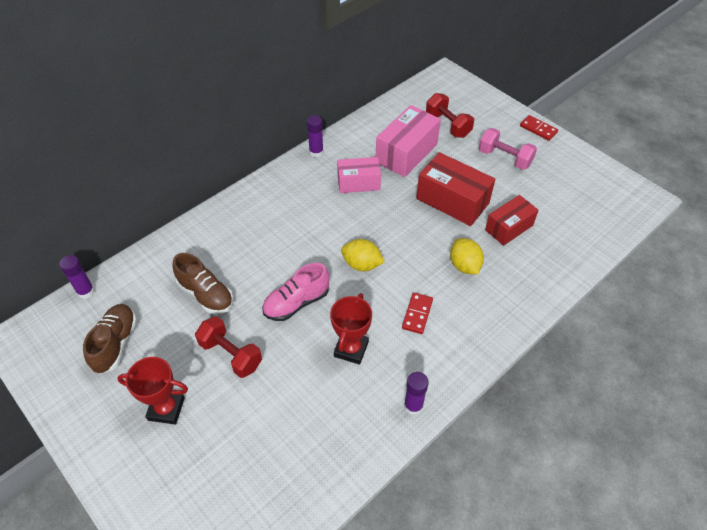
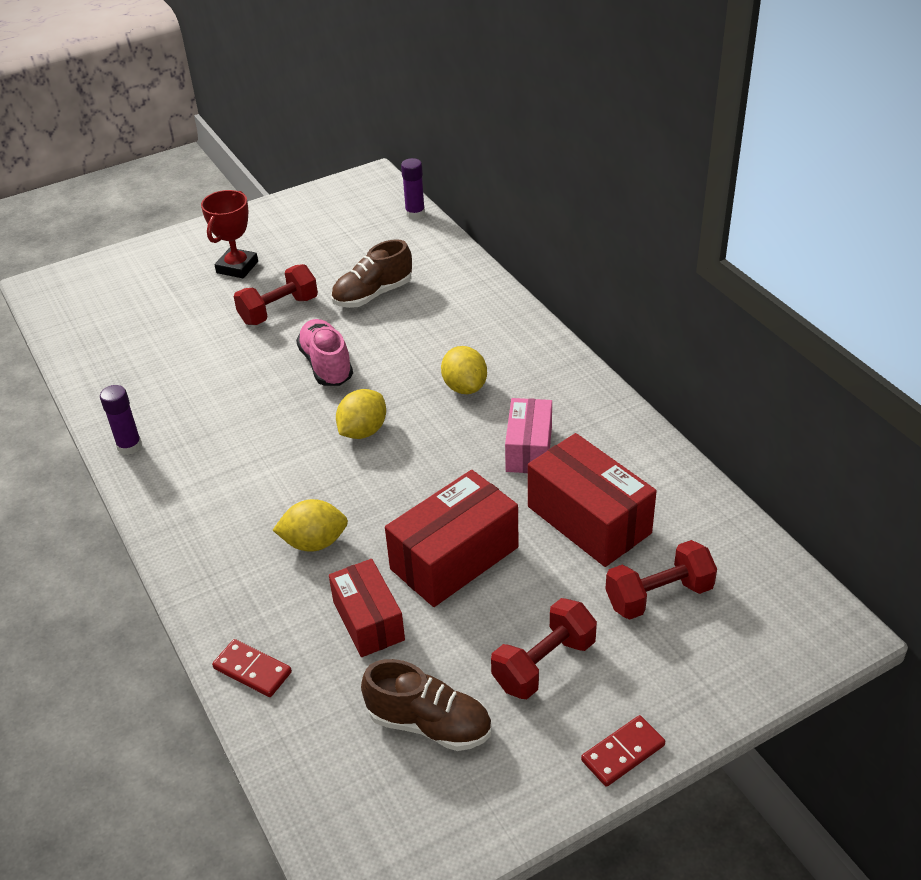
camera: 105 degrees right, 10 degrees down
brown shoe [83,304,137,374] -> brown shoe moved to [361,659,491,751]
purple glue stick [307,115,324,157] -> none
red trophy [330,293,372,365] -> none
pink box [376,105,441,177] -> red box [528,433,657,567]
red domino [402,293,433,334] -> red domino moved to [212,639,292,697]
pink dumbbell [479,128,537,170] -> red dumbbell [491,598,597,699]
none -> yellow lemon [441,346,487,394]

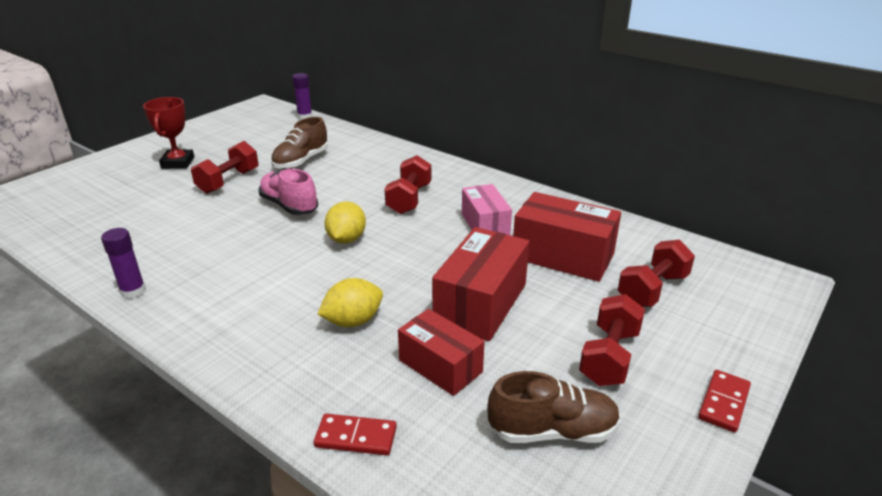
camera: 25 degrees left, 10 degrees down
yellow lemon [441,346,487,394] -> red dumbbell [385,155,431,214]

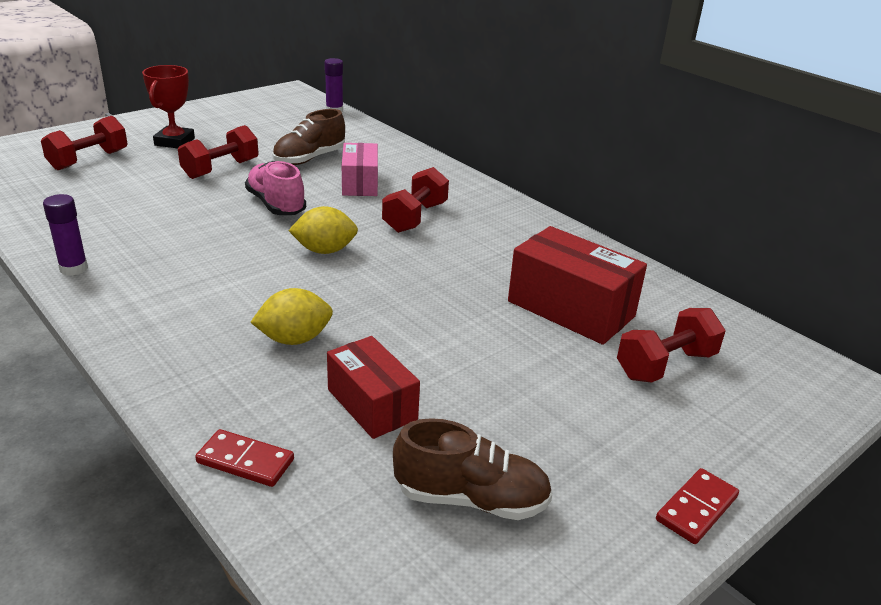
camera: 10 degrees right, 0 degrees up
yellow lemon [325,202,366,244] -> yellow lemon turned 60 degrees clockwise [288,206,358,254]
red box [432,227,529,341] -> none
pink box [462,184,512,235] -> pink box moved to [342,143,378,196]
red dumbbell [579,294,645,386] -> red dumbbell moved to [41,116,127,170]

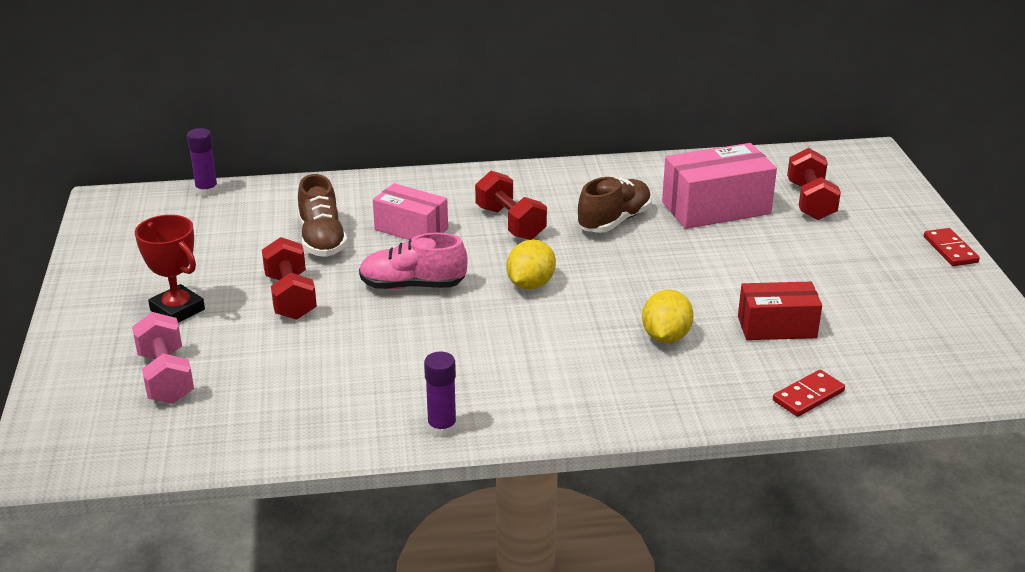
camera: 55 degrees left, 0 degrees up
red dumbbell [41,116,127,170] -> pink dumbbell [132,312,194,404]
brown shoe [393,418,552,520] -> brown shoe moved to [577,177,652,233]
red box [508,226,647,345] -> pink box [662,143,777,229]

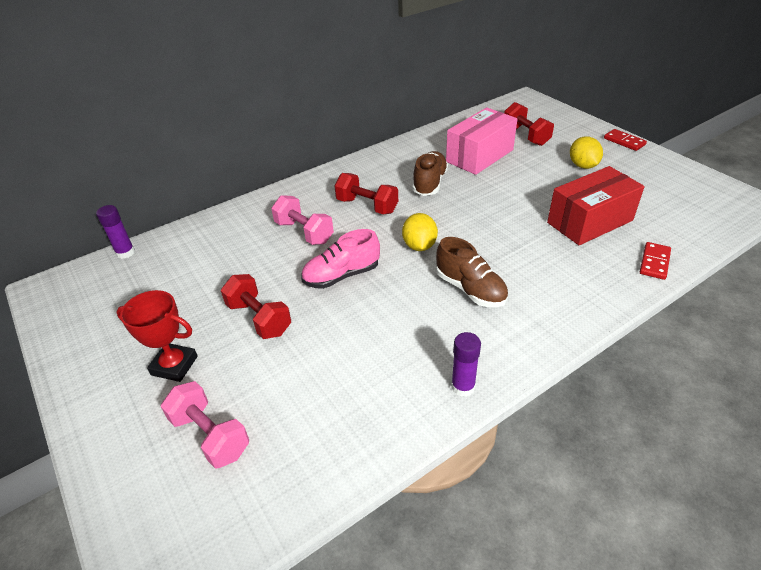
camera: 25 degrees left, 10 degrees up
brown shoe [298,174,348,257] -> brown shoe moved to [436,237,508,307]
pink box [373,183,448,240] -> pink dumbbell [271,195,334,245]
yellow lemon [642,289,694,343] -> yellow lemon moved to [570,136,603,169]
red box [738,282,822,340] -> red box [547,166,644,245], size x1.52

